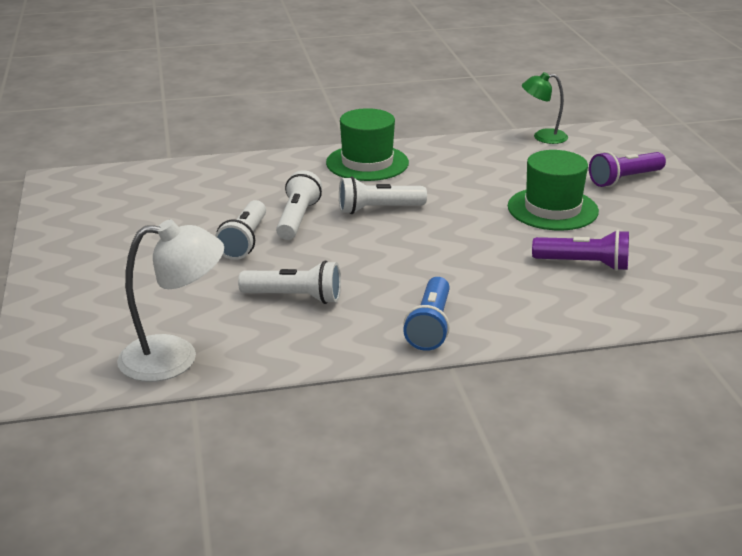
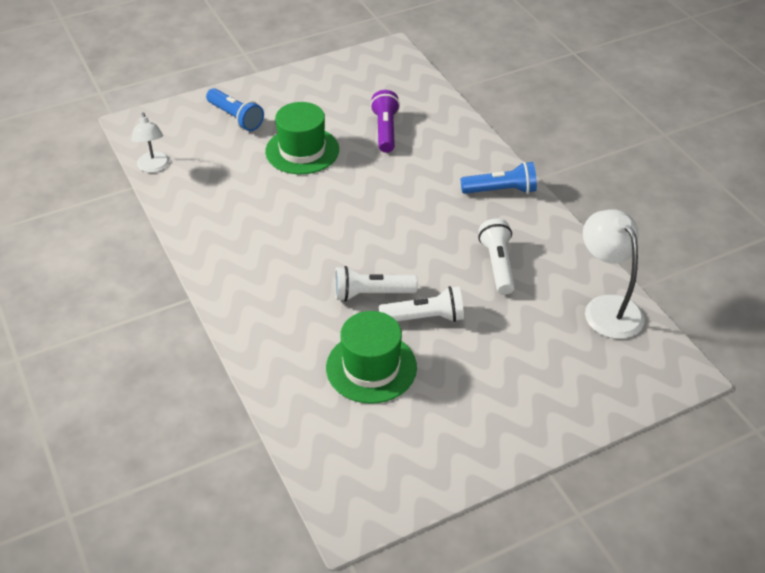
camera: 105 degrees left, 15 degrees up
green hat [326,108,409,181] -> green hat moved to [326,311,417,404]
white flashlight [339,177,427,214] -> none
green lamp [522,72,568,144] -> white lamp [131,113,170,173]
purple flashlight [589,151,666,187] -> blue flashlight [206,88,264,131]

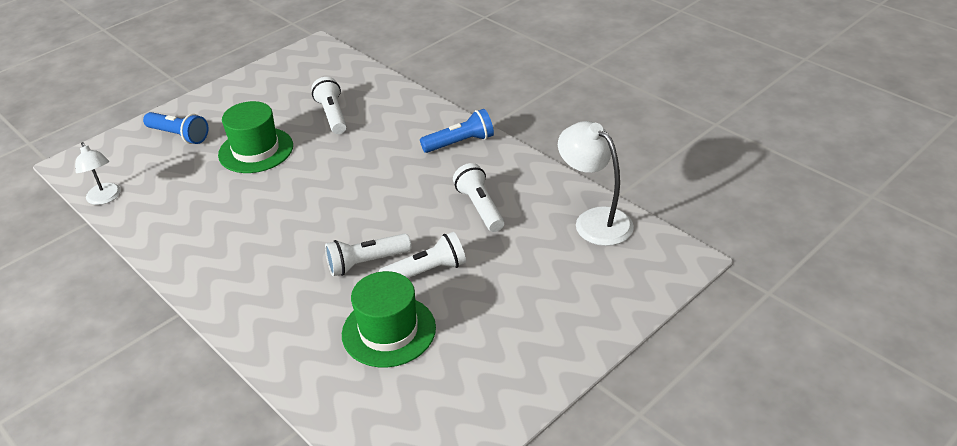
camera: 15 degrees left, 5 degrees down
purple flashlight [370,90,400,153] -> white flashlight [311,77,347,134]

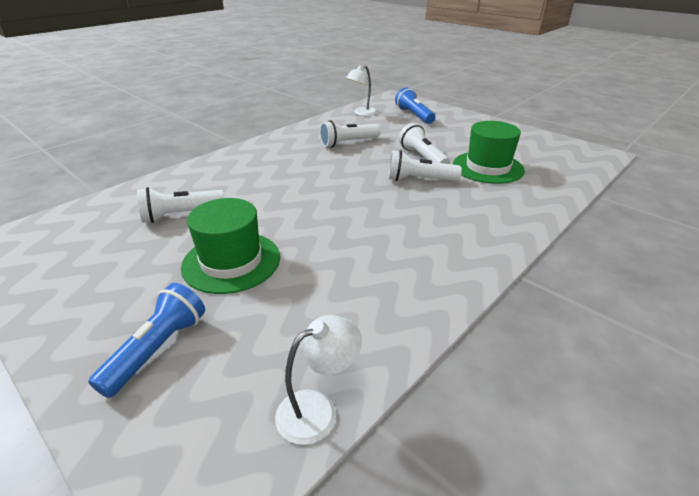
camera: 95 degrees left, 5 degrees down
white flashlight [325,233,411,276] -> white flashlight turned 120 degrees clockwise [388,150,462,182]
blue flashlight [420,109,494,153] -> blue flashlight moved to [395,87,435,124]
white lamp [558,121,634,246] -> white lamp [346,65,377,116], size x0.64

